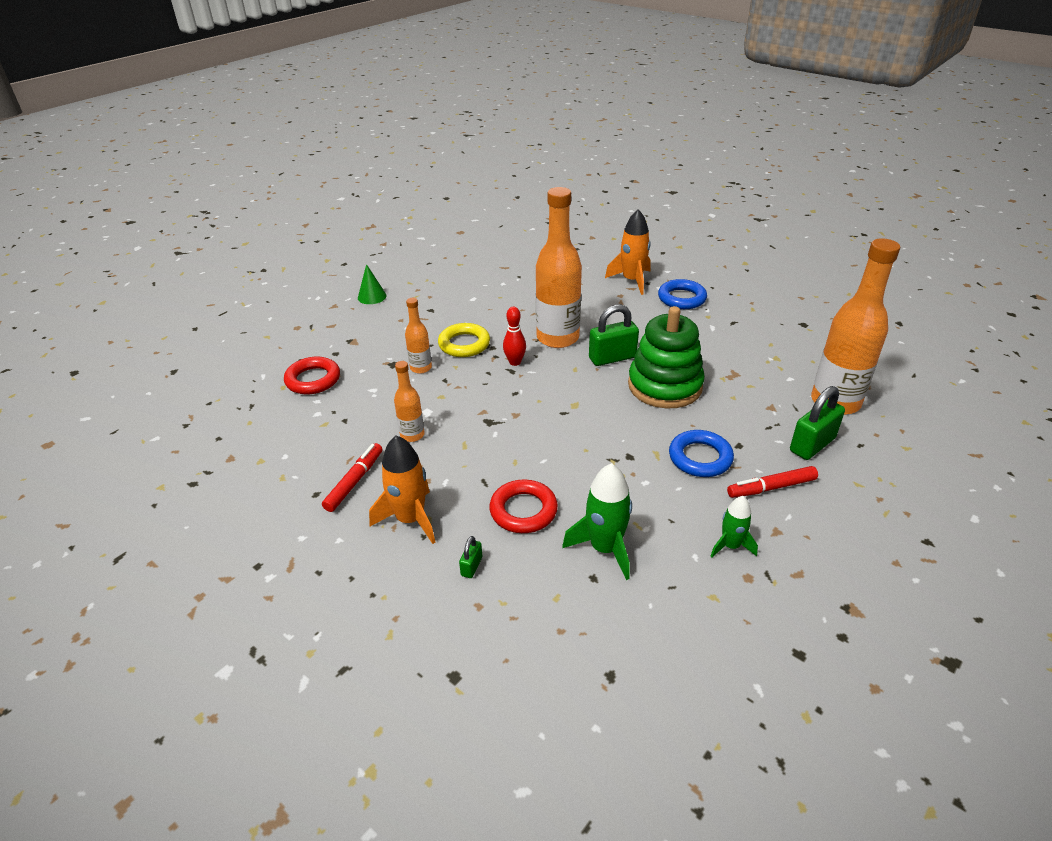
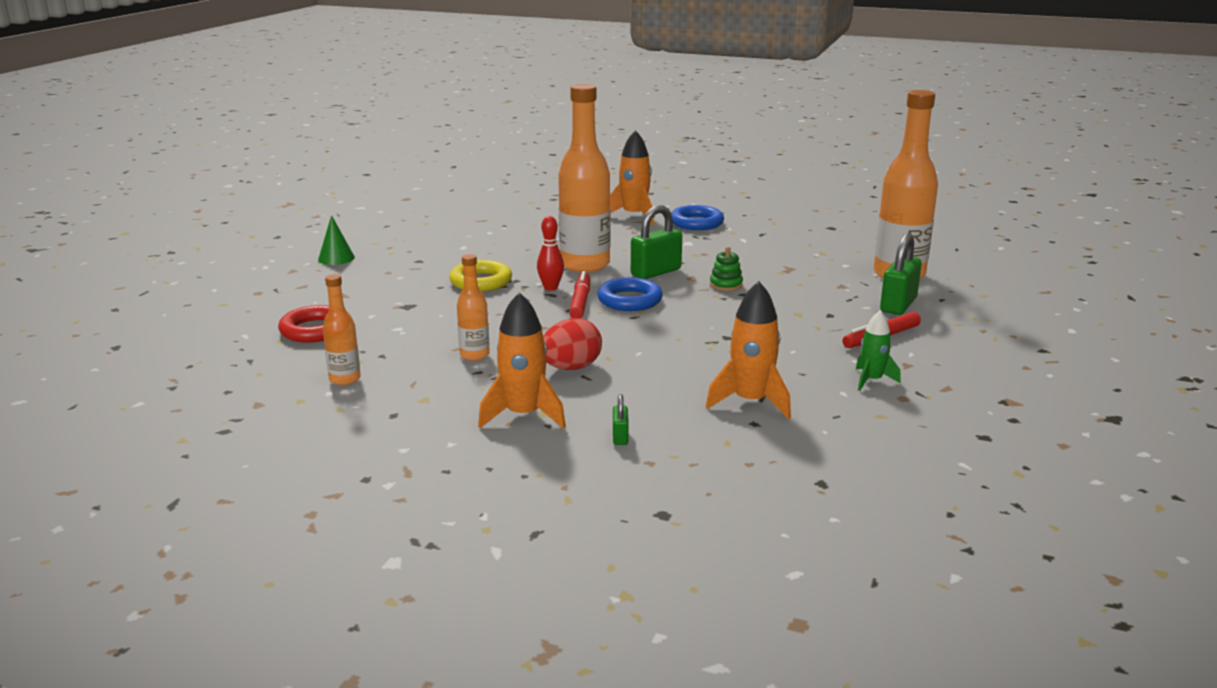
camera: 20 degrees left, 15 degrees down
red marker [322,443,382,512] -> red marker moved to [569,271,590,318]
orange bottle [405,298,432,374] -> orange bottle moved to [323,274,361,385]
red ring [489,479,558,533] -> none
green rocket [562,463,632,580] -> orange rocket [706,281,791,419]
green stacking toy [628,306,705,408] -> green stacking toy [710,247,743,291], size x0.40
blue ring [669,430,734,477] -> blue ring moved to [597,277,663,311]
none -> red egg [543,318,602,370]

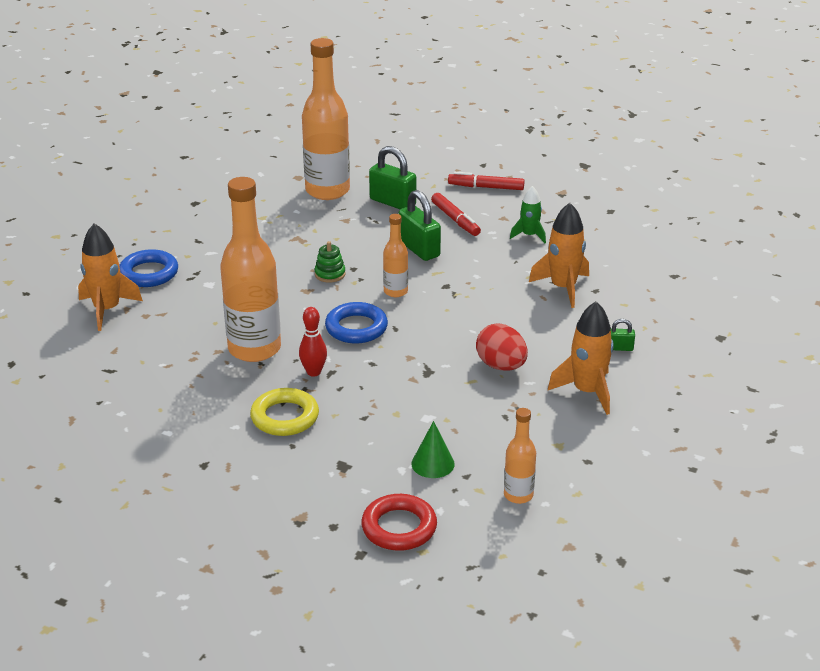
camera: 85 degrees left, 10 degrees up
green cone [318,215,355,265] -> green cone moved to [411,421,455,478]
orange bottle [457,254,490,361] -> orange bottle moved to [383,214,408,297]
red marker [569,271,590,318] -> red marker moved to [448,172,524,190]
green padlock [631,205,682,279] -> green padlock moved to [398,190,441,261]

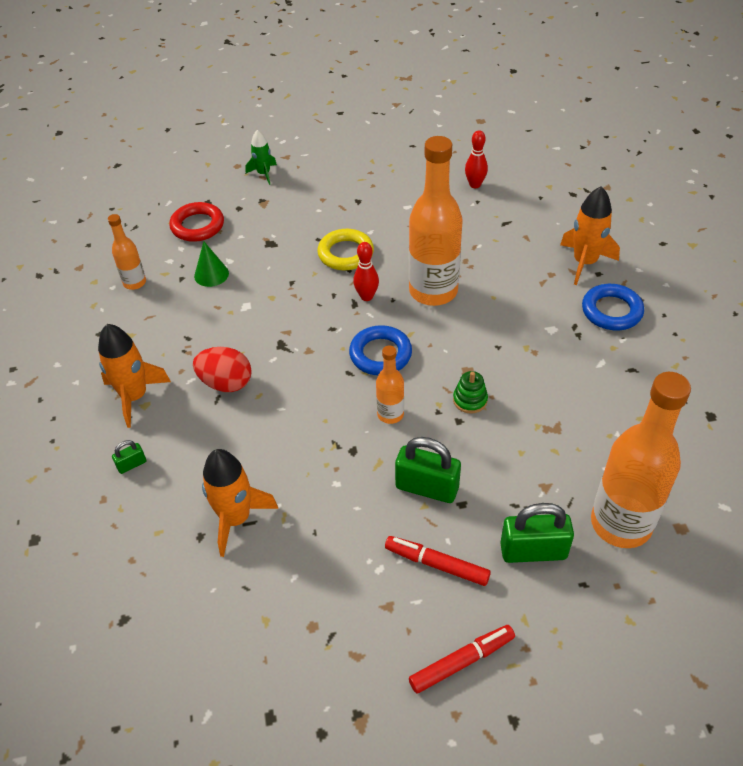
camera: 145 degrees right, 15 degrees up
green rocket [510,186,546,243] -> green rocket moved to [246,130,277,185]
none -> red bowling pin [465,130,488,188]

